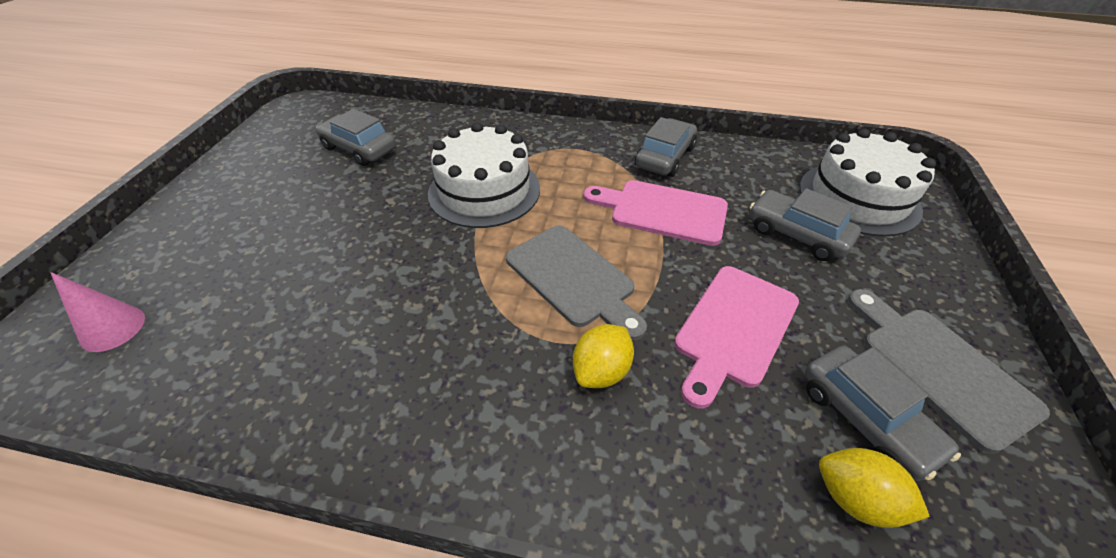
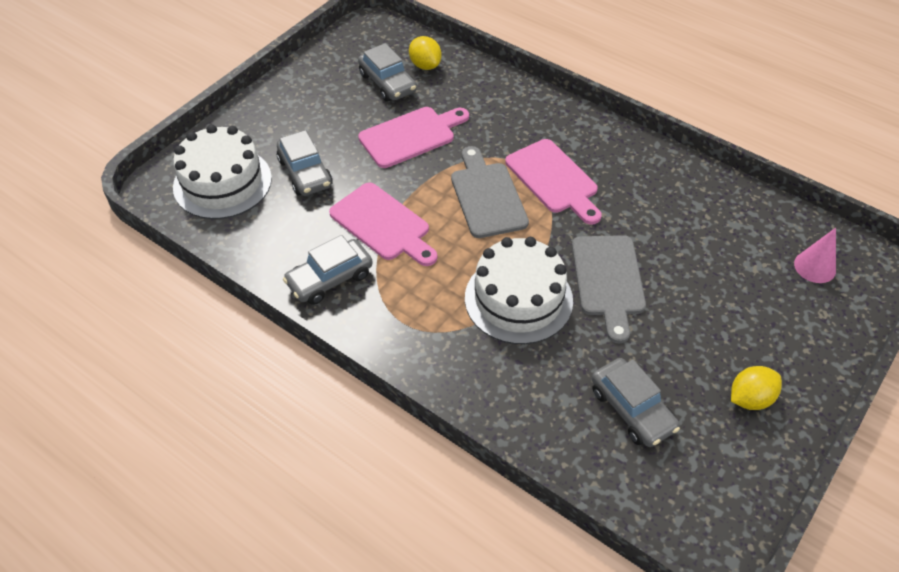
camera: 155 degrees left, 5 degrees up
yellow lemon [573,324,634,388] -> yellow lemon moved to [731,366,782,410]
grey car [805,346,961,482] -> grey car turned 150 degrees clockwise [358,43,417,102]
grey cutting board [848,289,1050,454] -> grey cutting board moved to [572,235,646,343]
none -> pink cutting board [505,139,602,224]

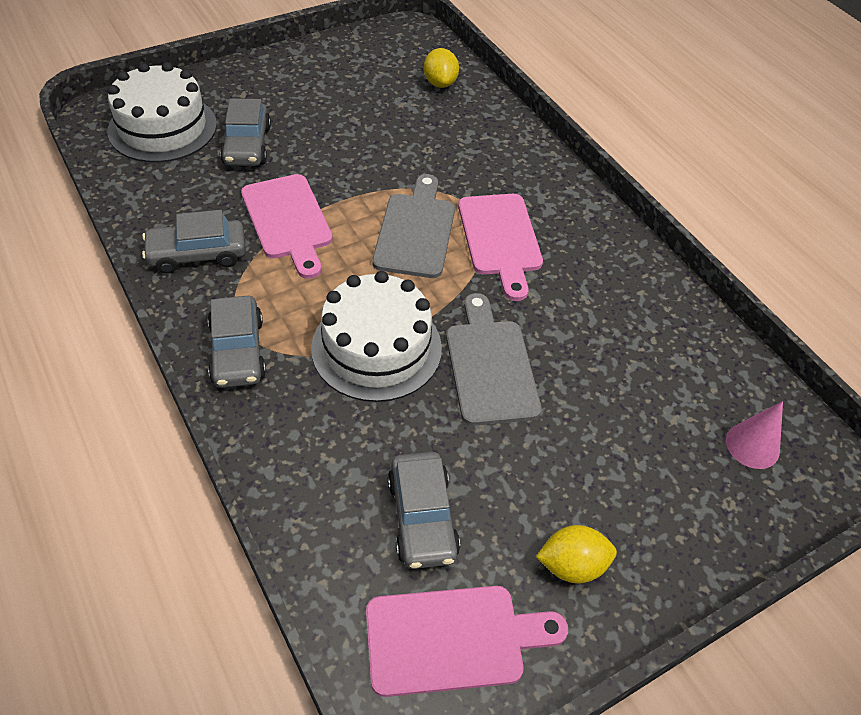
camera: 20 degrees right, 0 degrees up
grey car [358,43,417,102] -> grey car moved to [208,296,266,388]
pink cutting board [358,107,469,168] -> pink cutting board moved to [366,586,568,697]
grey cutting board [572,235,646,343] -> grey cutting board turned 150 degrees clockwise [446,293,541,426]

